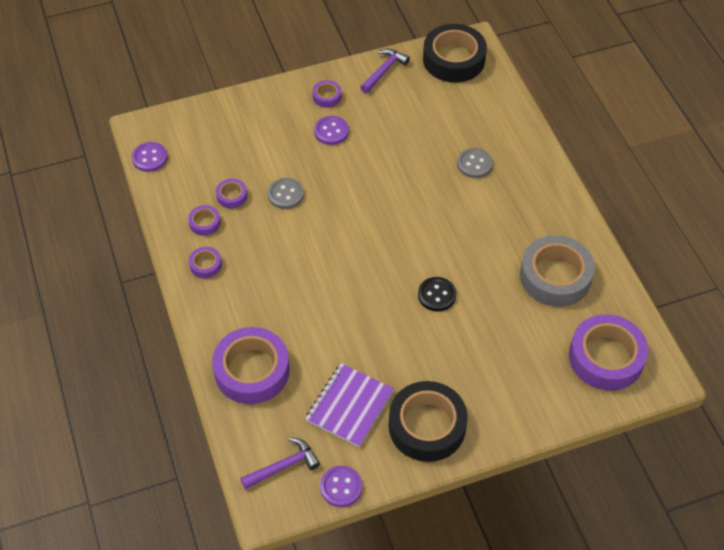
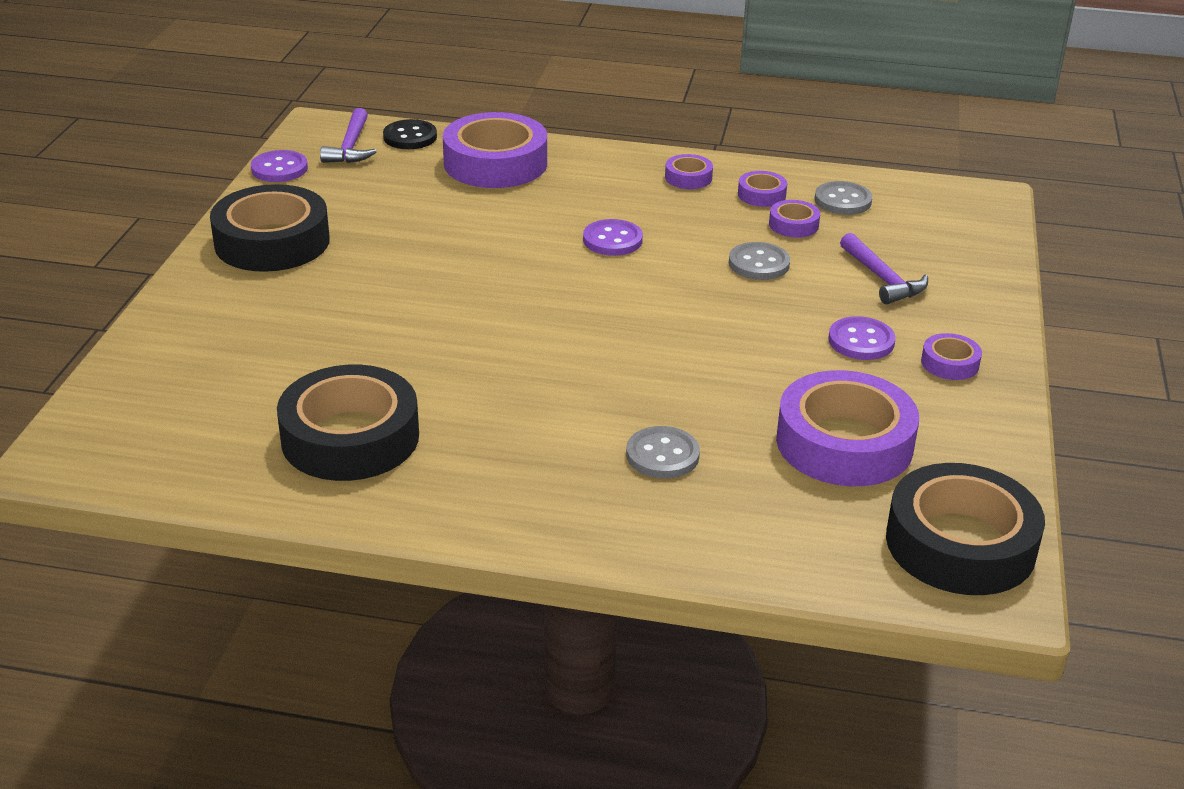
camera: 120 degrees right, 20 degrees down
purple button [132,142,168,172] -> purple button moved to [583,219,643,256]
purple notebook [305,363,394,447] -> none
purple hammer [360,49,410,93] -> purple hammer moved to [840,233,928,304]
black button [418,277,456,311] -> black button moved to [383,119,437,149]
grey tape [520,235,595,307] -> black tape [277,365,419,481]
purple tape [569,314,648,391] -> purple tape moved to [776,370,919,486]
none -> grey button [814,181,872,215]

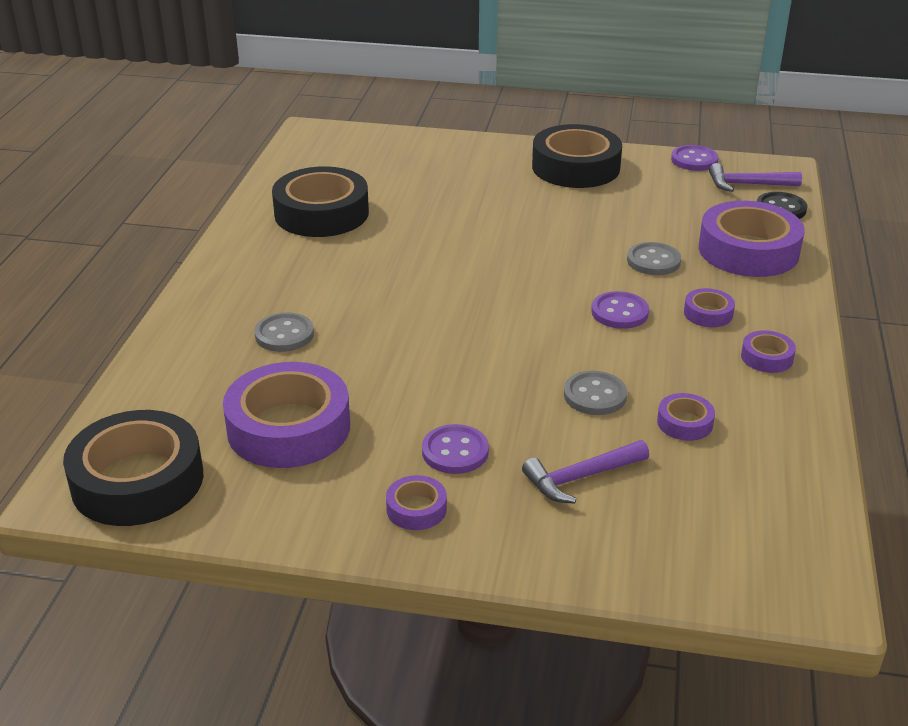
camera: 90 degrees right, 0 degrees up
purple tape [738,171,787,207] -> purple tape moved to [684,288,735,327]
grey button [814,181,872,215] -> grey button moved to [627,242,681,275]

